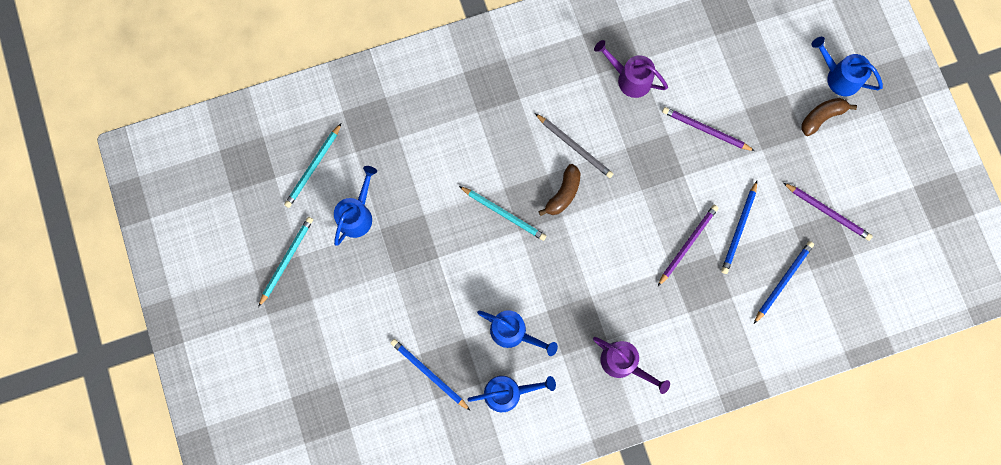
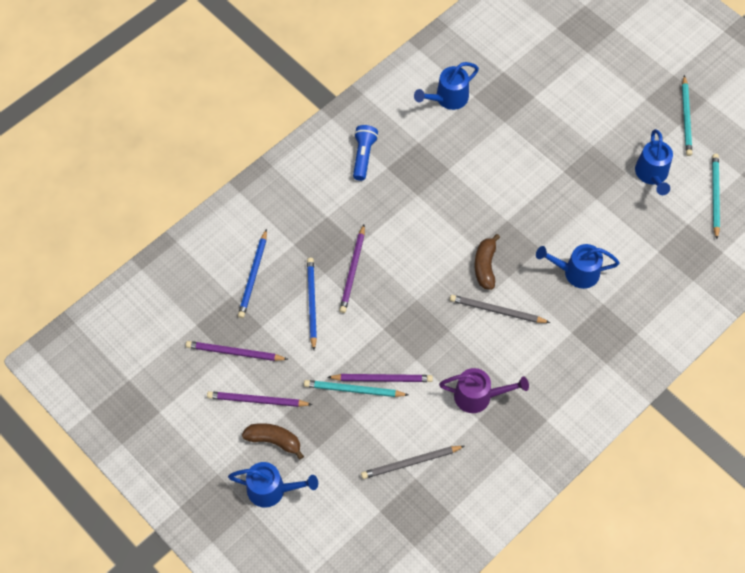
camera: 155 degrees right, 15 degrees down
blue pencil [390,339,471,411] -> none
turquoise pencil [459,186,546,241] -> turquoise pencil moved to [304,380,408,397]
blue watering can [477,310,558,356] -> blue watering can moved to [536,244,620,289]
purple watering can [593,337,670,394] -> blue flashlight [353,125,378,181]
brown banana [801,98,857,136] -> brown banana turned 105 degrees counterclockwise [242,423,304,460]
none -> purple pencil [207,391,313,407]
none -> grey pencil [361,446,465,479]

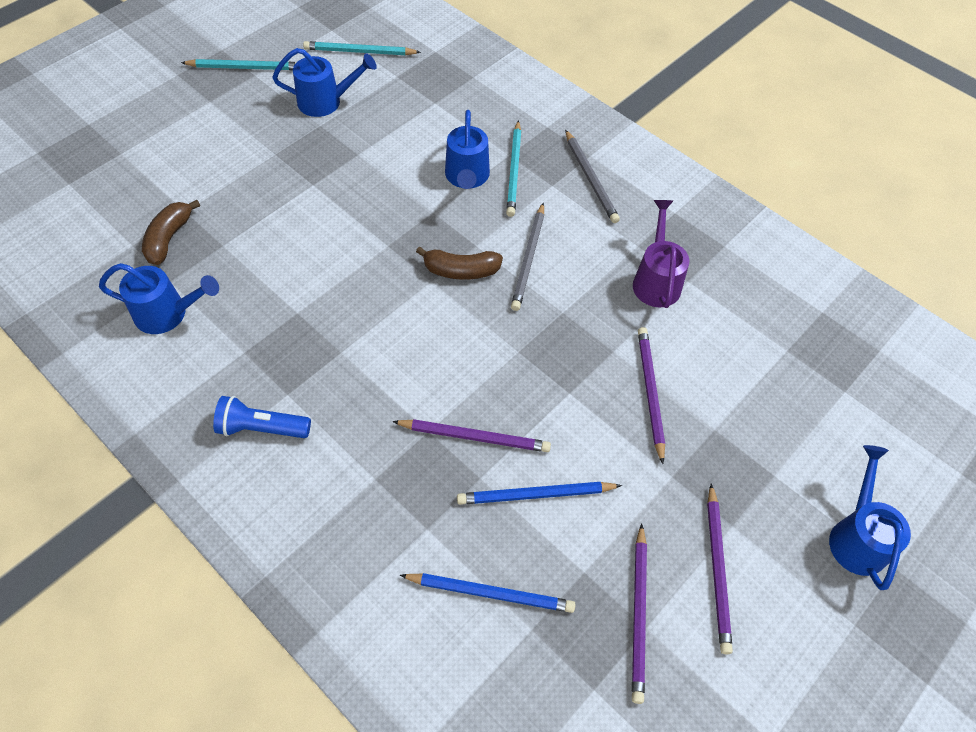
camera: 95 degrees left, 5 degrees down
brown banana [242,423,304,460] -> brown banana moved to [142,200,200,265]
turquoise pencil [304,380,408,397] -> turquoise pencil moved to [506,120,521,217]
grey pencil [361,446,465,479] -> grey pencil moved to [565,130,620,223]
blue watering can [414,62,479,110] -> blue watering can turned 45 degrees counterclockwise [99,263,219,334]

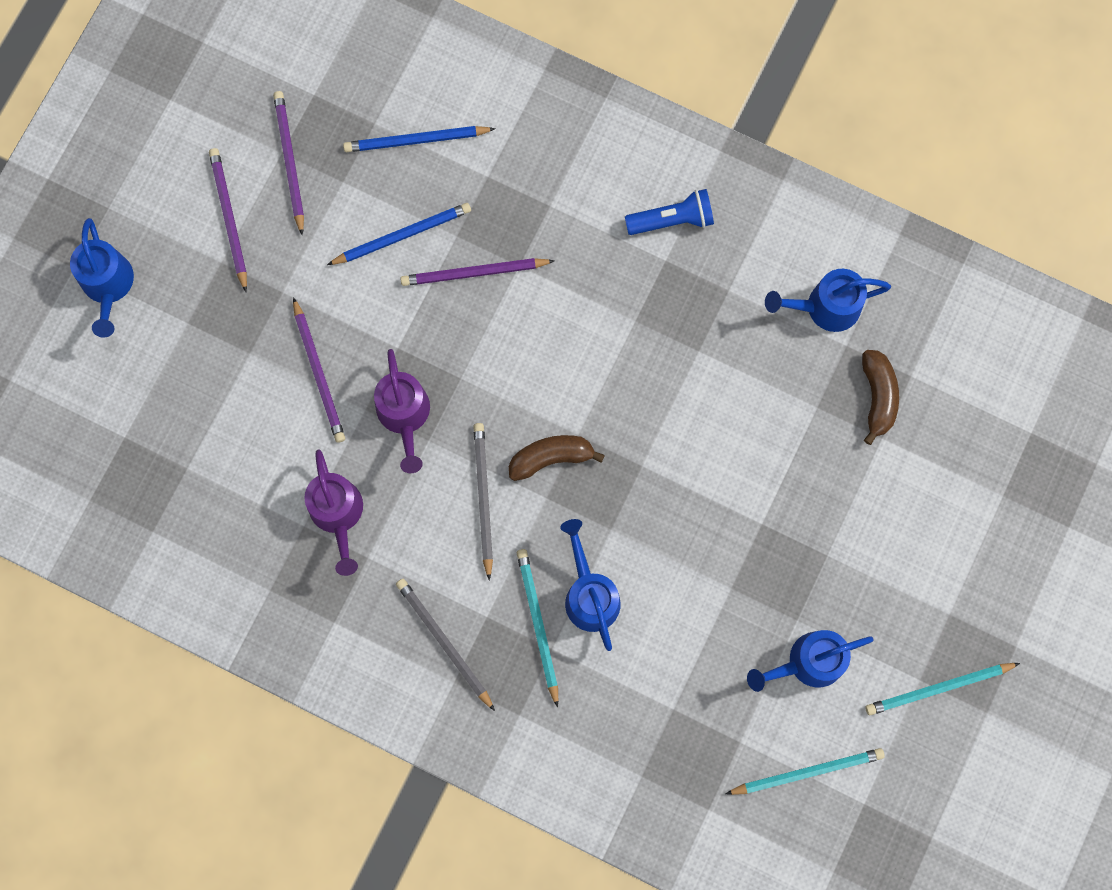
camera: 165 degrees right, 20 degrees up
none -> purple watering can [374,349,430,473]

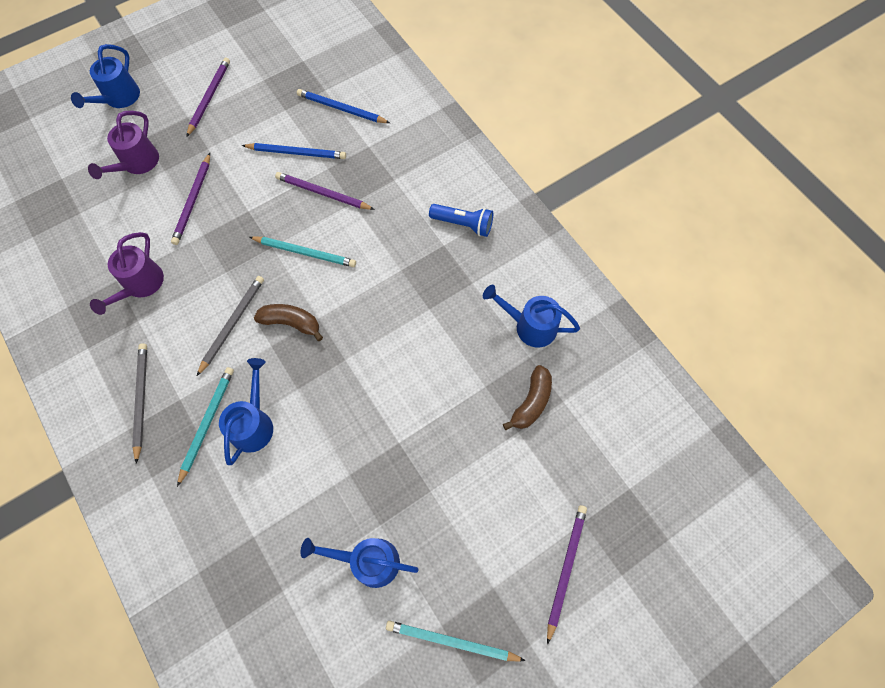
camera: 30 degrees right, 10 degrees down
purple pencil [273,91,304,235] -> purple pencil moved to [547,505,587,645]
purple watering can [374,349,430,473] -> purple watering can moved to [88,111,159,179]
turquoise pencil [726,748,885,795] -> turquoise pencil moved to [249,236,356,267]

